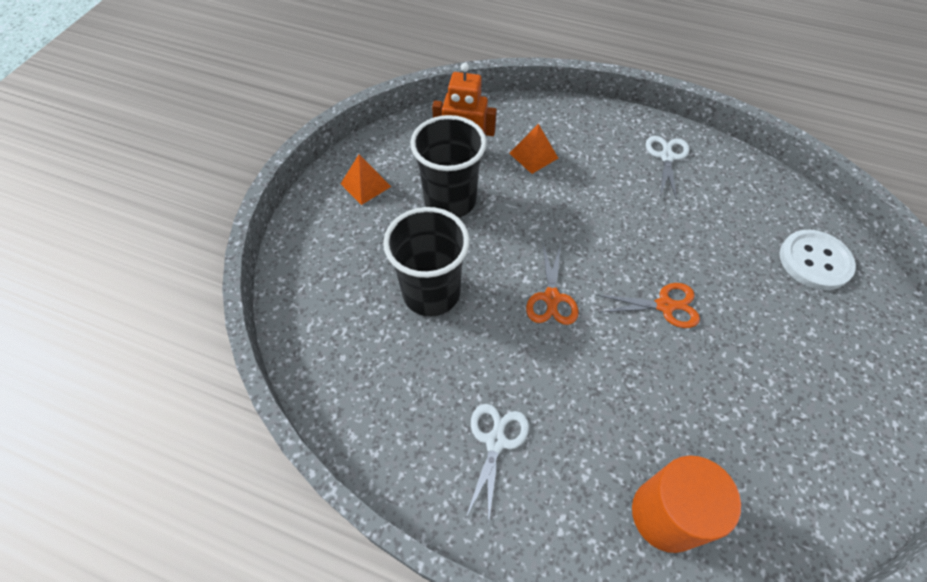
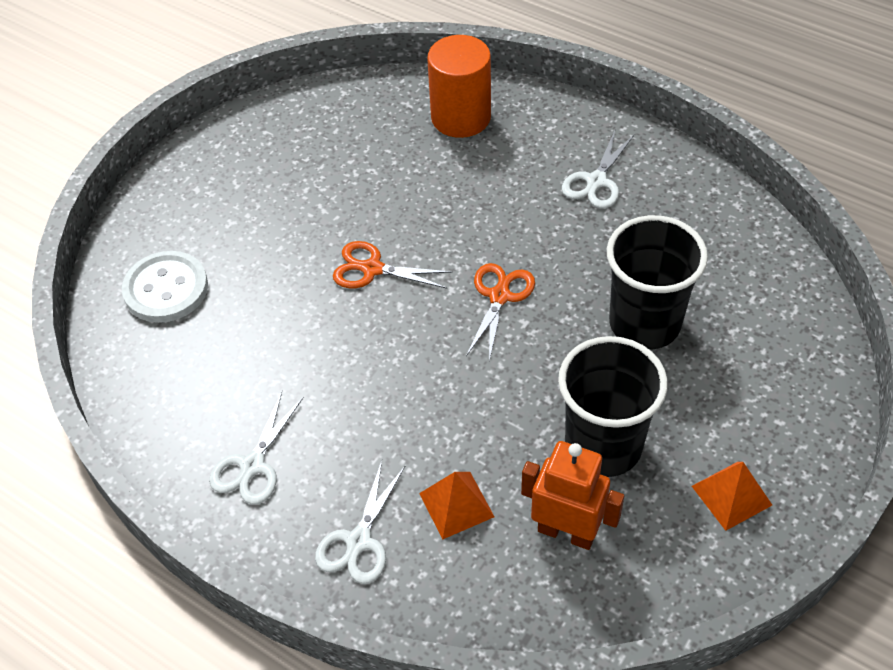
camera: 165 degrees left, 5 degrees down
none -> white scissors [315,460,406,584]

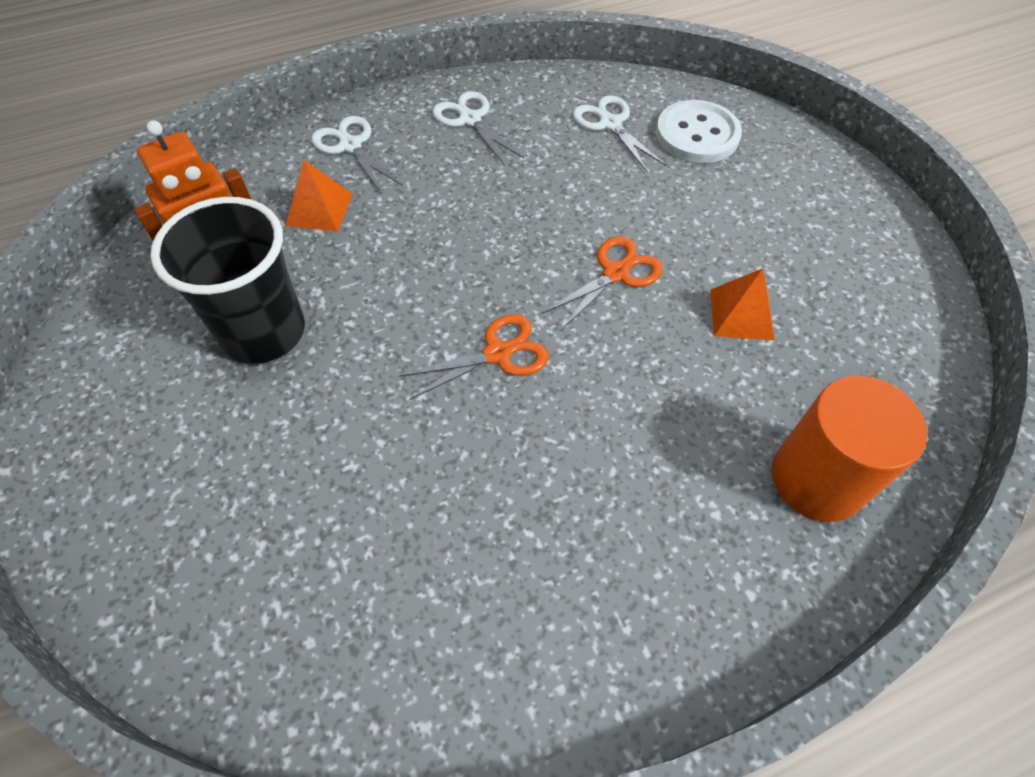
camera: 120 degrees right, 5 degrees up
orange scissors [466,263,535,362] -> orange scissors turned 75 degrees counterclockwise [399,314,549,400]
white scissors [562,131,635,209] -> white scissors moved to [573,95,666,173]
black cup [607,215,708,350] -> none
orange pyramid [692,462,772,531] -> orange pyramid moved to [710,268,775,341]

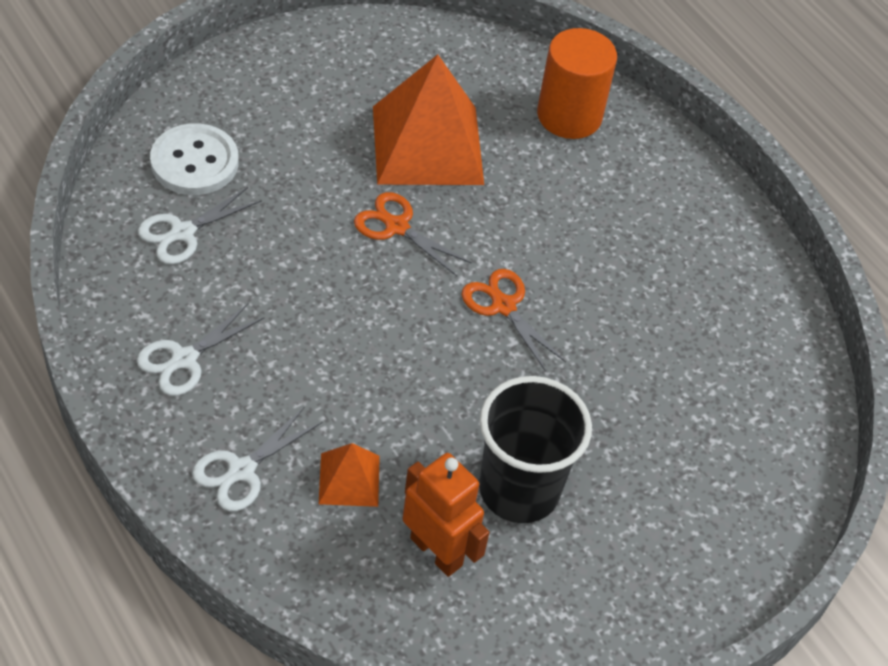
camera: 105 degrees left, 5 degrees down
orange pyramid [710,268,775,341] -> orange pyramid [373,55,484,185], size x2.11

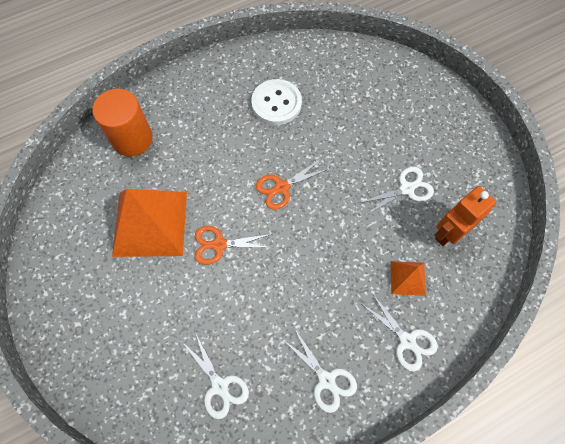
camera: 80 degrees left, 15 degrees up
white button [150,123,239,195] -> white button moved to [251,79,302,125]
orange scissors [354,192,472,276] -> orange scissors turned 45 degrees clockwise [195,226,272,265]
black cup [479,376,592,523] -> white scissors [360,167,434,215]

